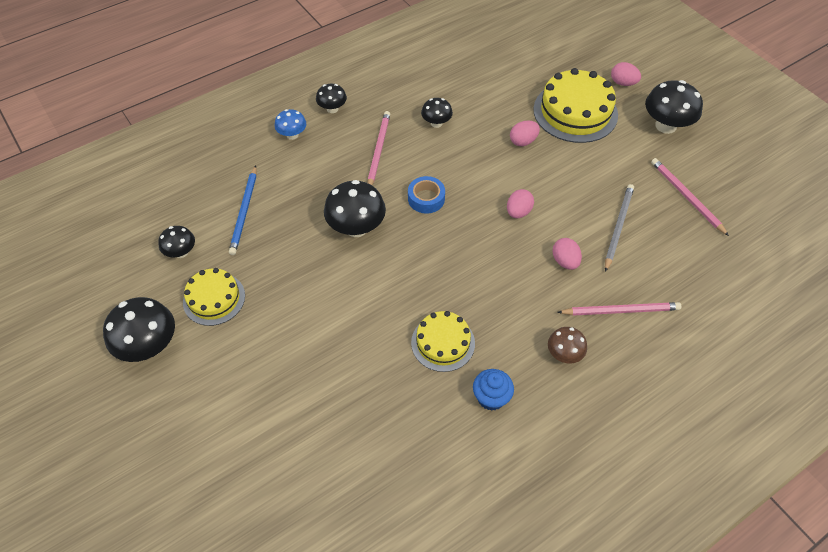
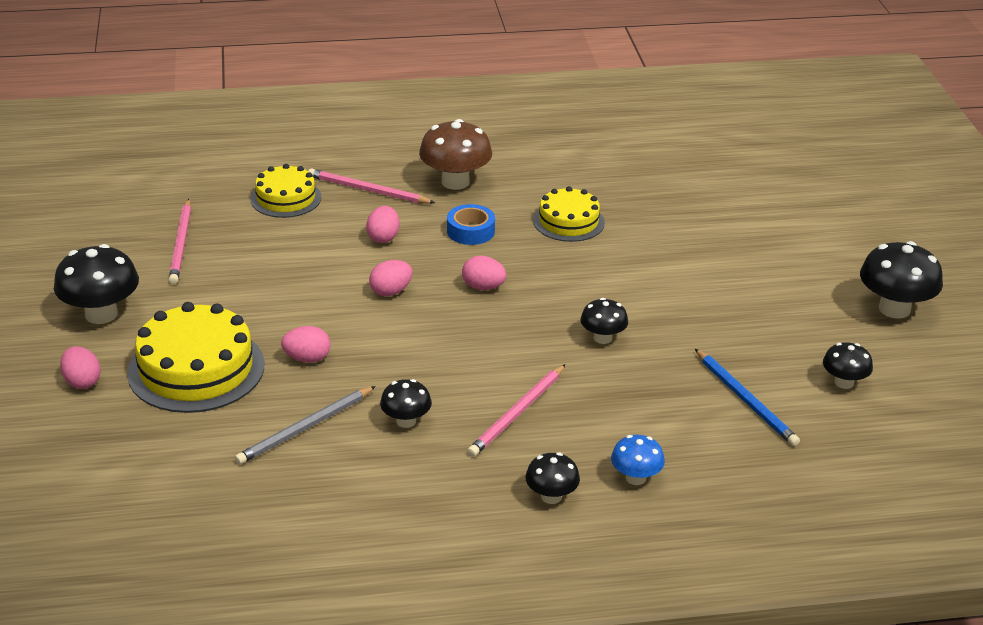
camera: 155 degrees left, 20 degrees down
yellow cake [183,268,245,326] -> yellow cake moved to [250,164,321,218]
blue pencil [229,165,256,255] -> blue pencil turned 120 degrees clockwise [695,349,800,446]
black mushroom [324,180,386,237] -> black mushroom [580,298,628,344], size x0.57
blue tape [408,176,445,214] -> blue tape moved to [447,204,495,245]
blue cupcake [473,369,514,411] -> none
brown mushroom [548,327,587,363] -> brown mushroom [419,119,492,190], size x1.75
grey pencil [605,184,634,272] -> grey pencil moved to [235,386,376,465]
none -> pink egg [462,256,507,290]

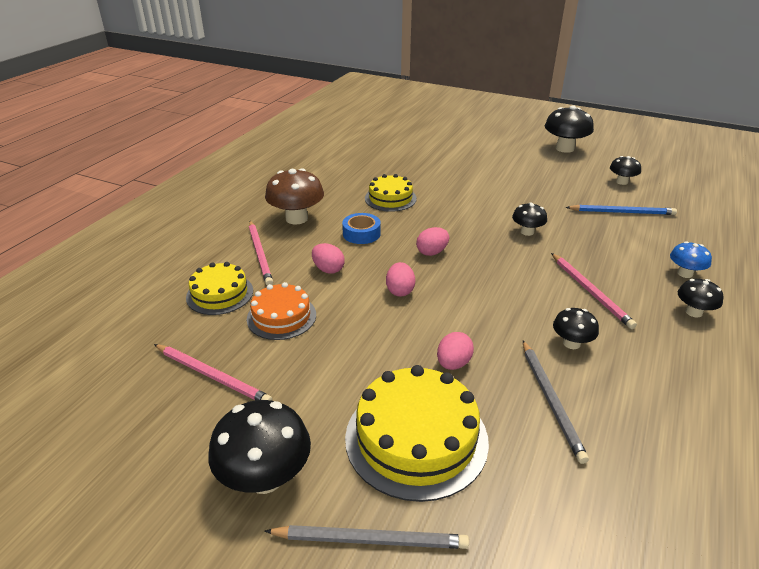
camera: 55 degrees left, 0 degrees up
pink egg [60,346,101,389] -> grey pencil [265,525,469,549]
pink pencil [308,168,435,204] -> pink pencil turned 75 degrees counterclockwise [249,221,273,285]
none -> orange cake [247,282,316,340]

